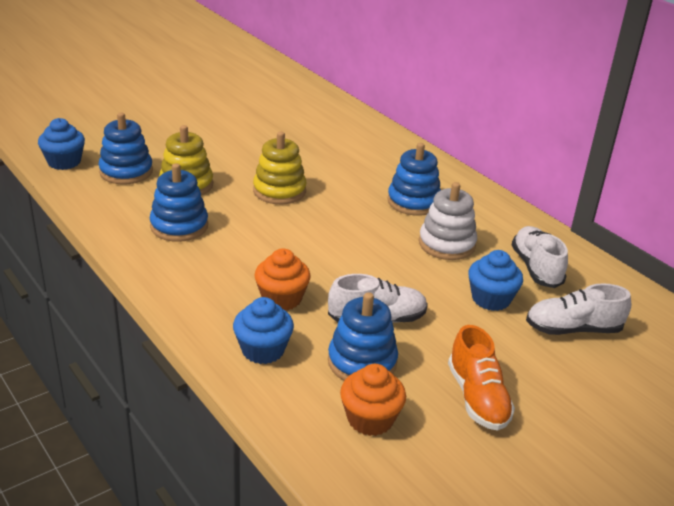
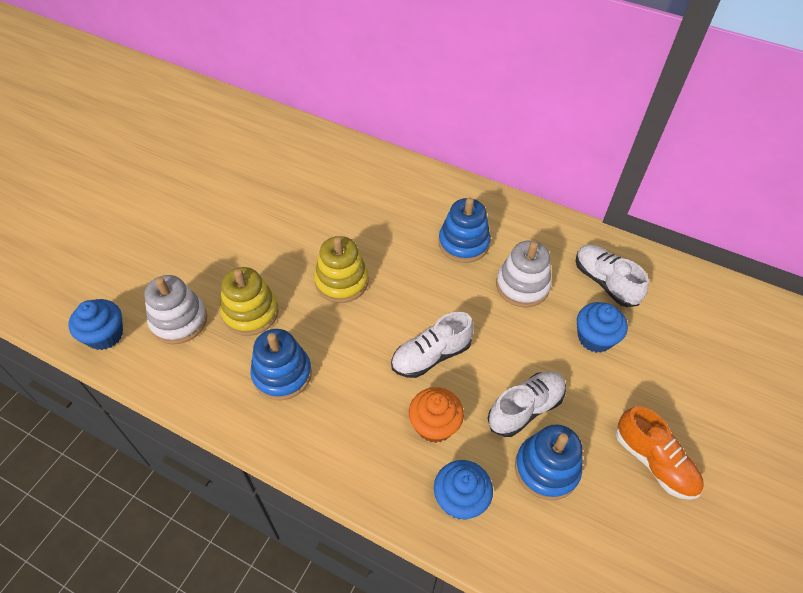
camera: 25 degrees left, 20 degrees up
blue stacking toy [98,113,153,185] -> white stacking toy [144,275,207,344]
orange cupcake [340,364,406,436] -> none
white shoe [526,283,631,335] -> white shoe moved to [391,312,474,378]

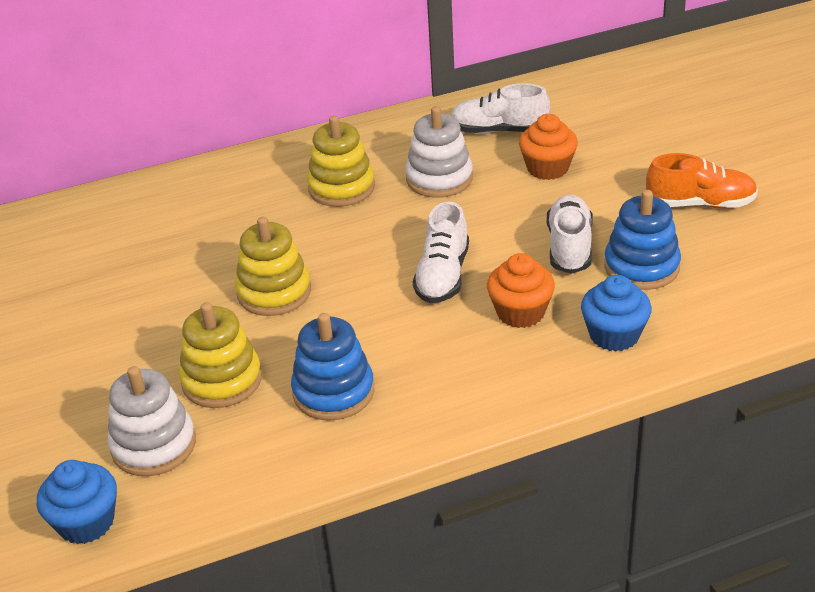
camera: 45 degrees left, 15 degrees down
blue stacking toy [439,198,491,263] -> yellow stacking toy [307,115,375,207]
blue cupcake [577,302,628,353] -> orange cupcake [519,114,578,180]

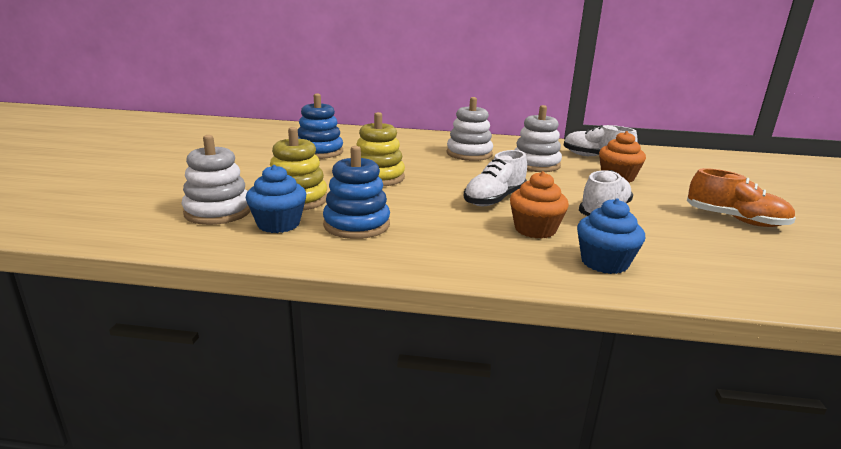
camera: 25 degrees right, 15 degrees down
blue cupcake [37,460,117,544] -> blue cupcake moved to [246,165,306,233]
yellow stacking toy [307,115,375,207] -> white stacking toy [447,97,493,161]
blue stacking toy [604,190,681,290] -> blue stacking toy moved to [298,94,343,159]

